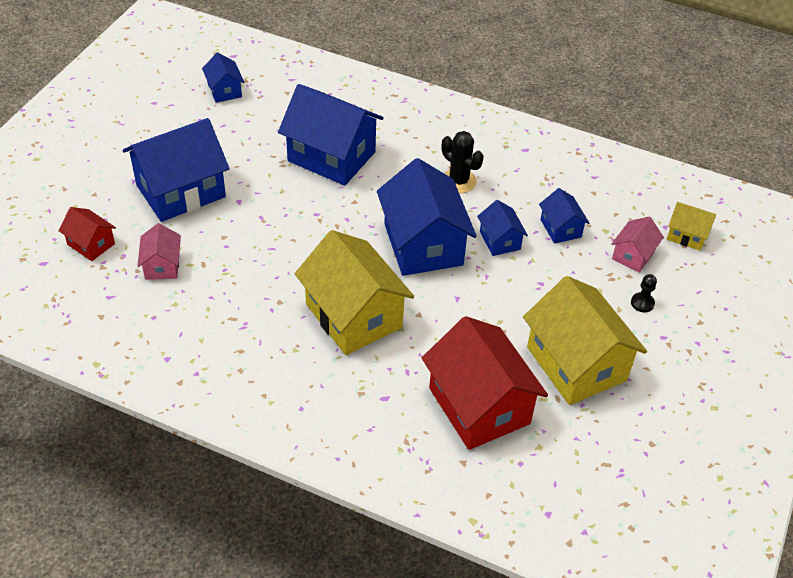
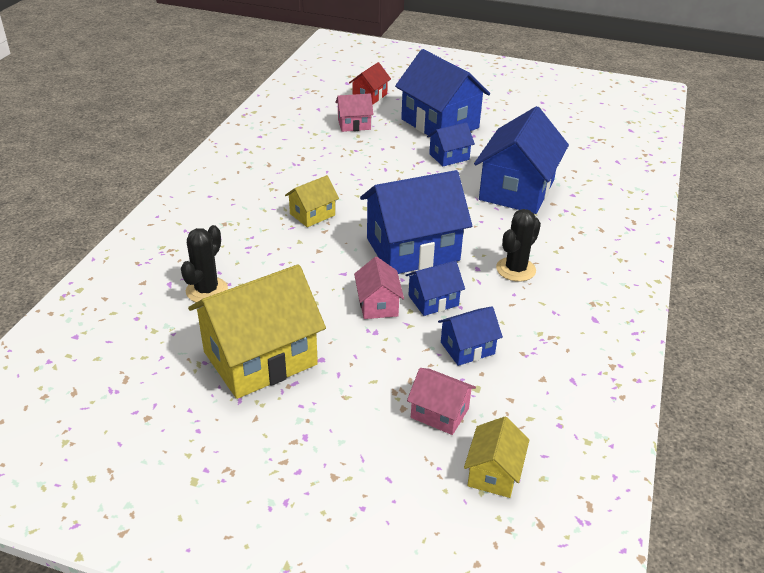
camera: 85 degrees right, 10 degrees down
blue house [202,52,244,103] -> blue house moved to [427,122,475,166]
yellow house [295,230,414,355] -> yellow house [285,175,339,227], size x0.49
red house [422,316,548,450] -> black cactus [181,225,228,302]
black pawn [631,274,657,312] -> none
none -> pink house [354,257,404,319]

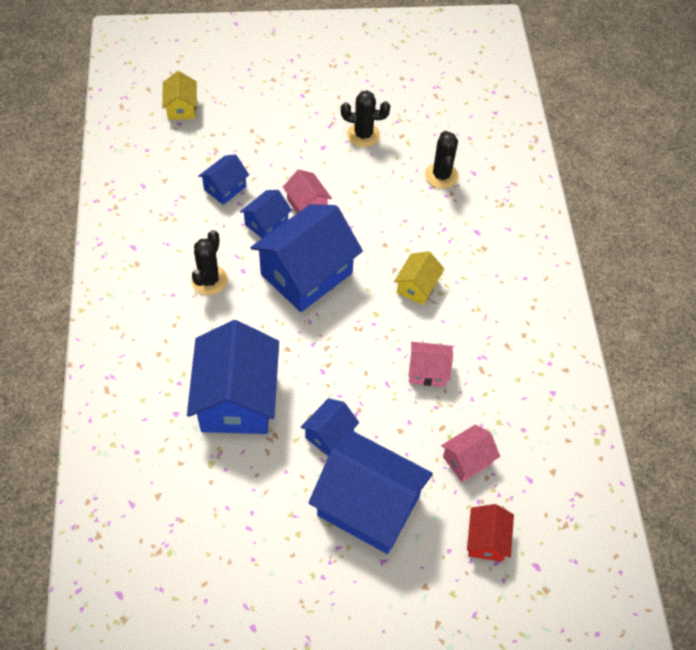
camera: 155 degrees right, 20 degrees up
yellow house [188,264,326,399] -> black cactus [341,91,390,147]
pink house [407,368,476,435] -> pink house moved to [409,342,453,387]

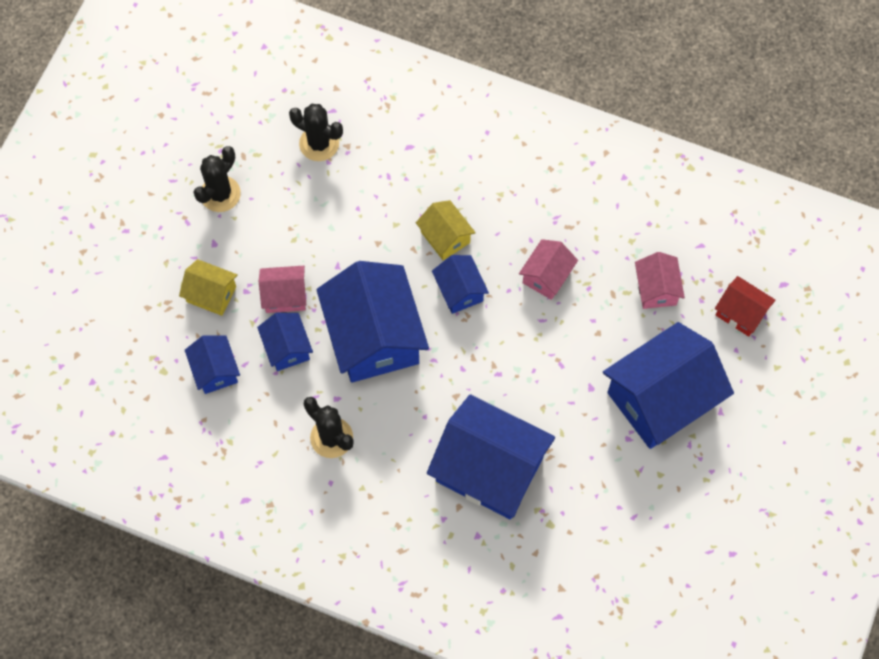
camera: 60 degrees left, 10 degrees up
yellow house [162,71,197,120] -> yellow house moved to [179,259,238,316]
blue house [301,398,359,456] -> blue house moved to [432,255,489,314]

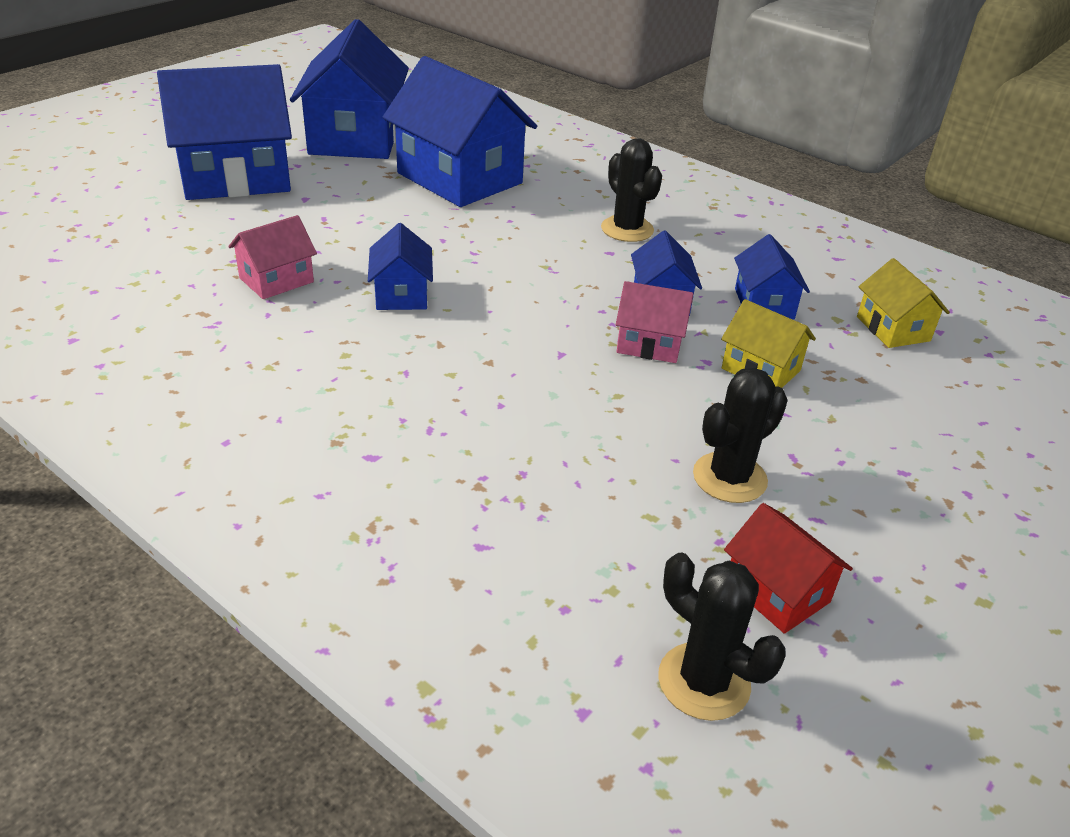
camera: 165 degrees left, 30 degrees down
black cactus [289,104,343,161] -> black cactus moved to [658,553,786,721]
blue house [316,261,429,383] -> blue house moved to [290,19,409,159]
yellow house [416,200,476,261] -> yellow house moved to [857,258,950,348]
pink house [635,252,685,309] -> none
red house [715,276,776,337] -> red house moved to [724,503,853,634]

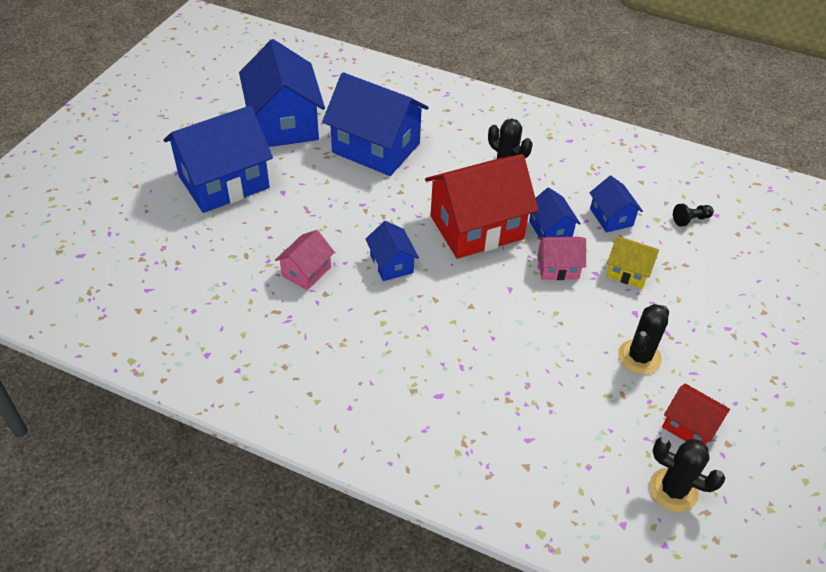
camera: 15 degrees left, 10 degrees up
yellow house [857,258,950,348] -> black pawn [673,204,714,227]
none -> red house [425,154,538,259]

